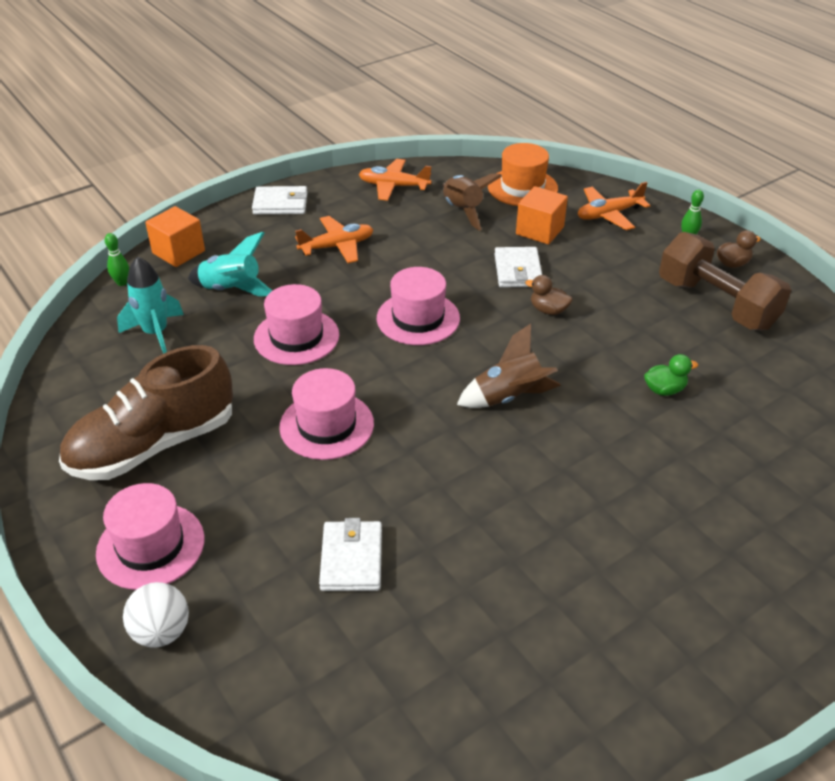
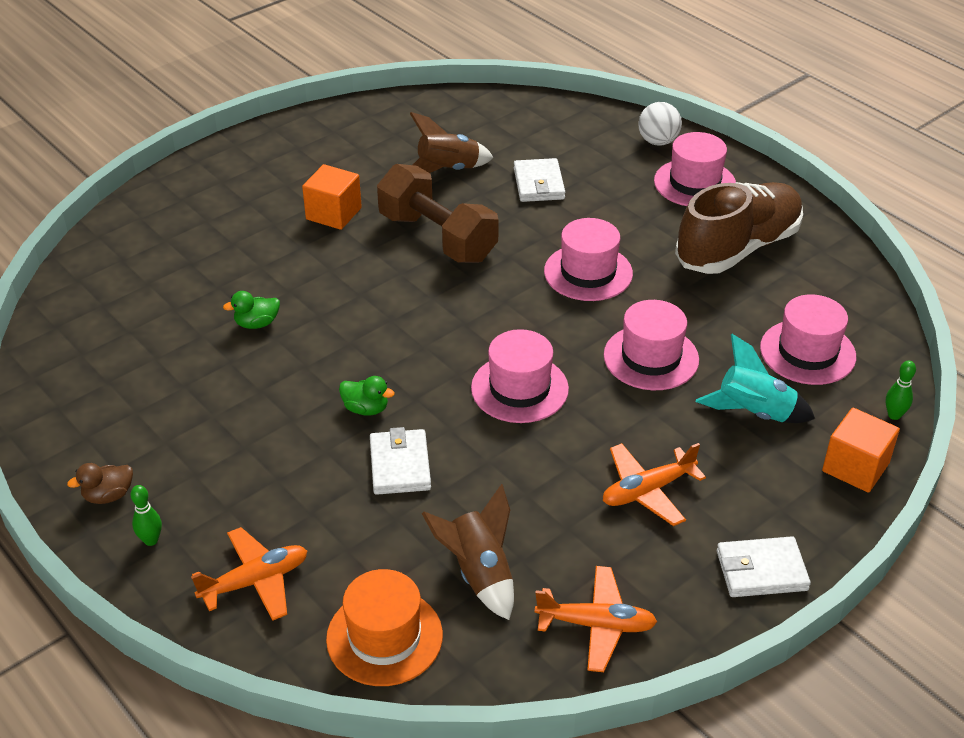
camera: 175 degrees right, 0 degrees up
turquoise rocket [117,256,184,354] -> pink hat [760,294,856,385]
brown rocket [457,323,561,408] -> brown rocket moved to [410,112,494,173]
orange cube [516,186,568,244] -> orange cube moved to [302,164,362,230]
brown duck [525,275,573,315] -> green duck [339,376,395,415]
brown dumbbell [659,232,791,330] -> brown dumbbell moved to [377,164,499,263]

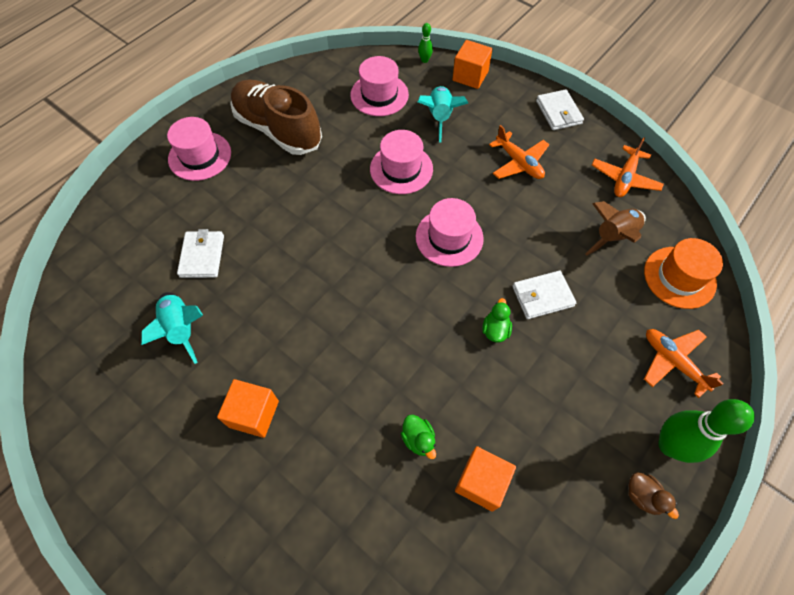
camera: 100 degrees left, 20 degrees up
green bowling pin [131,485,162,546] -> green bowling pin [658,399,755,463], size x2.22
brown dumbbell [377,164,499,263] -> none
brown rocket [410,112,494,173] -> turquoise rocket [142,292,203,364]
white wallet [514,158,565,202] -> white wallet turned 75 degrees counterclockwise [177,229,224,278]
orange plane [535,566,657,672] -> orange plane turned 150 degrees counterclockwise [592,137,664,197]
pink hat [544,218,633,301] -> none
white ball [638,102,682,146] -> none
none -> orange cube [455,446,516,512]

